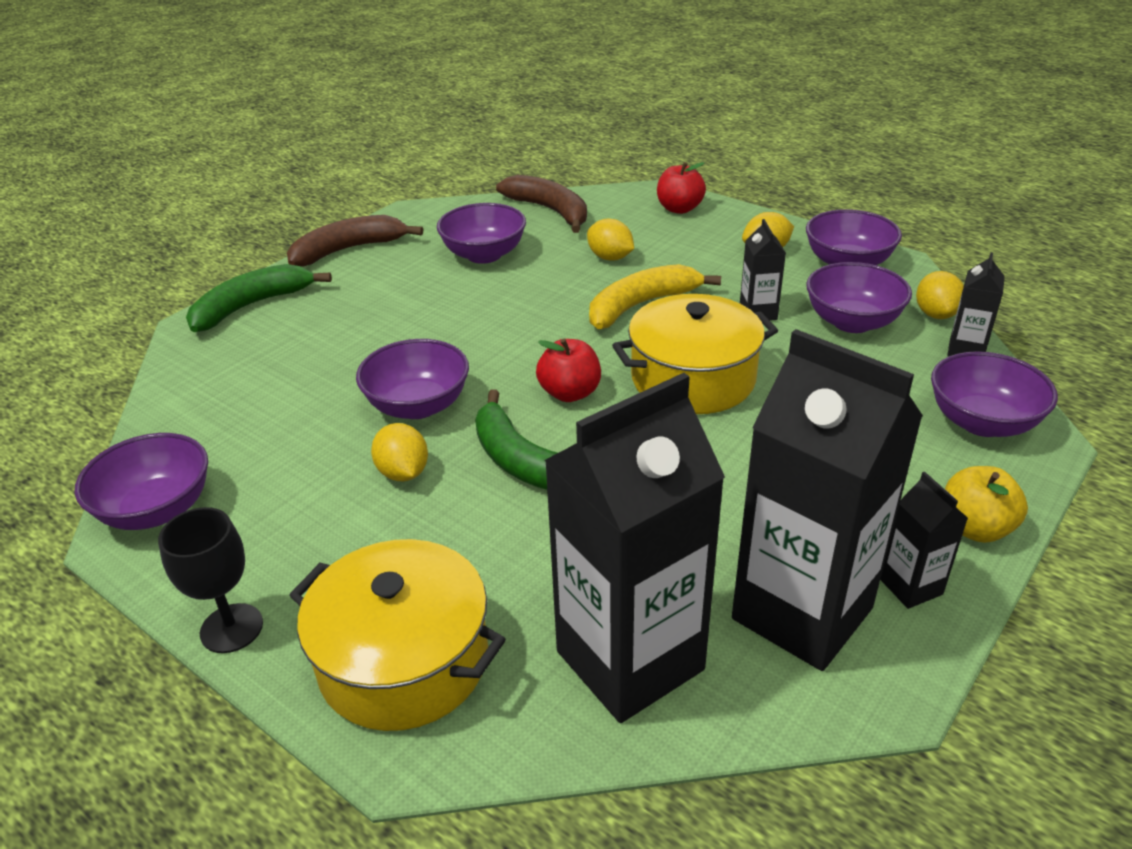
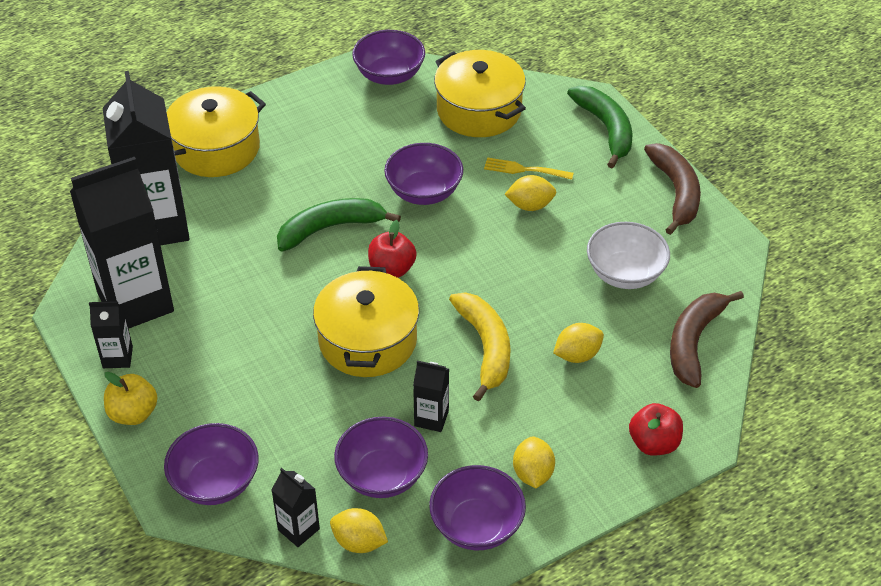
camera: 110 degrees right, 10 degrees up
black goblet [158,507,263,653] -> none
yellow lemon [371,423,428,481] -> yellow lemon moved to [504,175,556,211]
purple bowl [437,203,526,264] -> white bowl [587,222,670,289]
brown banana [496,175,587,233] -> brown banana turned 135 degrees clockwise [670,291,744,388]
none -> yellow pot [434,50,526,137]
none -> yellow fork [484,158,574,180]

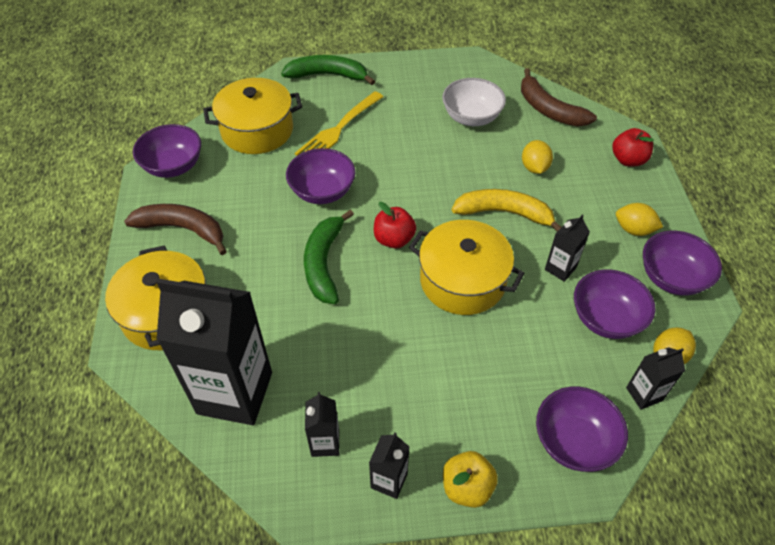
camera: 65 degrees left, 5 degrees up
black carton [70,157,174,329] -> black carton [305,392,339,457], size x0.44
yellow fork [484,158,574,180] -> yellow fork [295,91,383,156], size x1.63
yellow lemon [504,175,556,211] -> none
brown banana [644,143,701,235] -> brown banana moved to [124,204,227,255]

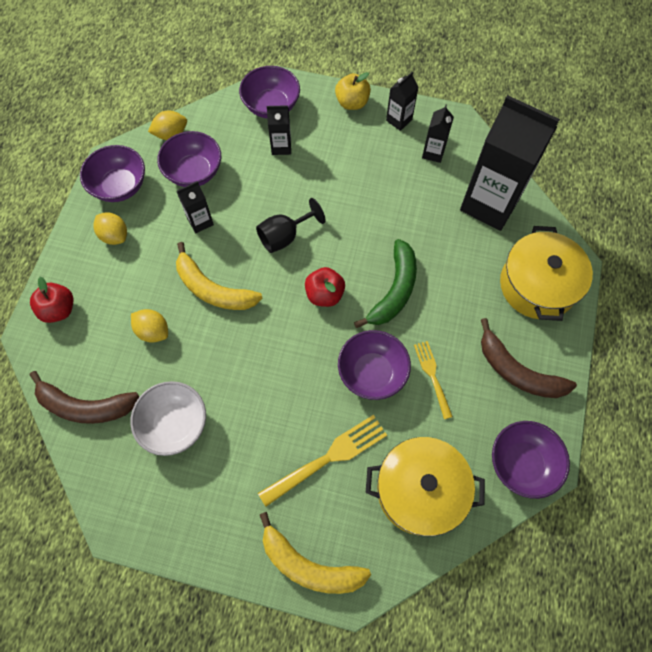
camera: 160 degrees left, 15 degrees up
green banana [281,55,375,85] -> yellow banana [260,512,371,594]
yellow pot [409,220,525,315] -> black goblet [256,198,325,253]
brown banana [521,68,597,127] -> brown banana turned 120 degrees clockwise [30,371,140,424]
yellow lemon [522,140,553,174] -> yellow lemon turned 75 degrees counterclockwise [131,309,168,343]
black carton [626,347,685,410] -> black carton moved to [267,105,291,155]
none -> yellow fork [414,341,453,419]

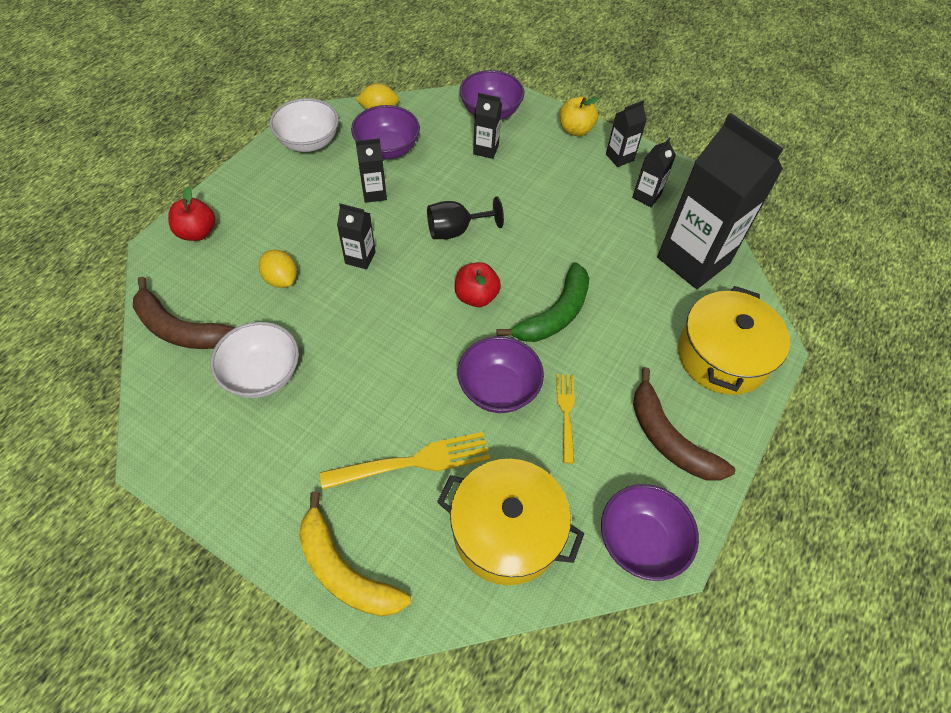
camera: 15 degrees right, 10 degrees down
purple bowl [80,145,145,202] -> white bowl [270,98,339,152]
yellow lemon [93,212,127,245] -> none
yellow banana [176,242,262,310] -> black carton [337,204,376,269]

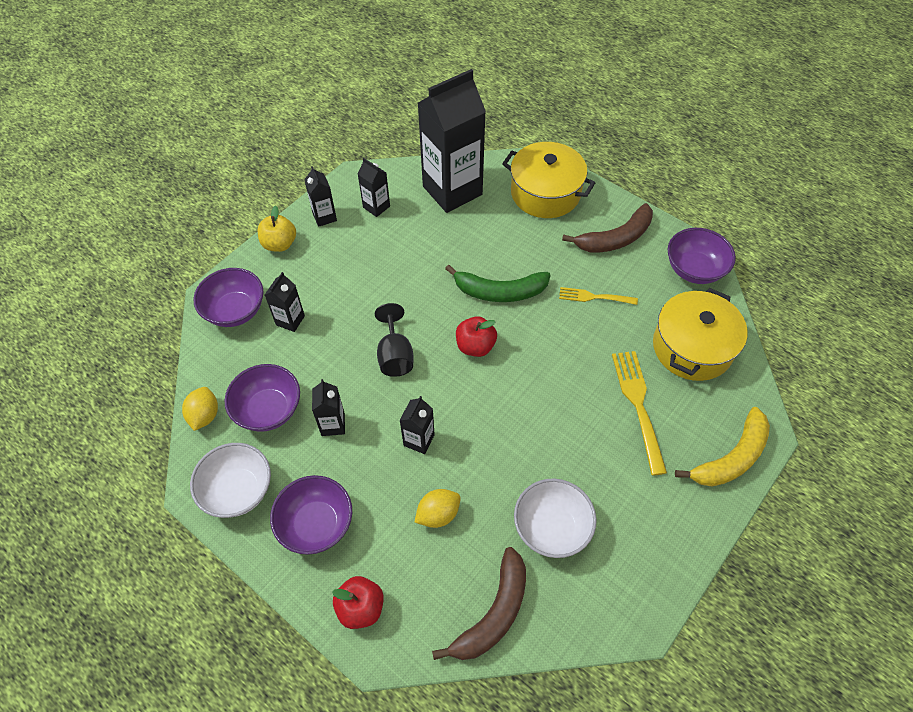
camera: 80 degrees left, 0 degrees up
purple bowl [458,336,544,413] -> purple bowl moved to [270,475,352,555]
green banana [496,262,589,342] -> green banana turned 135 degrees clockwise [445,265,551,302]

